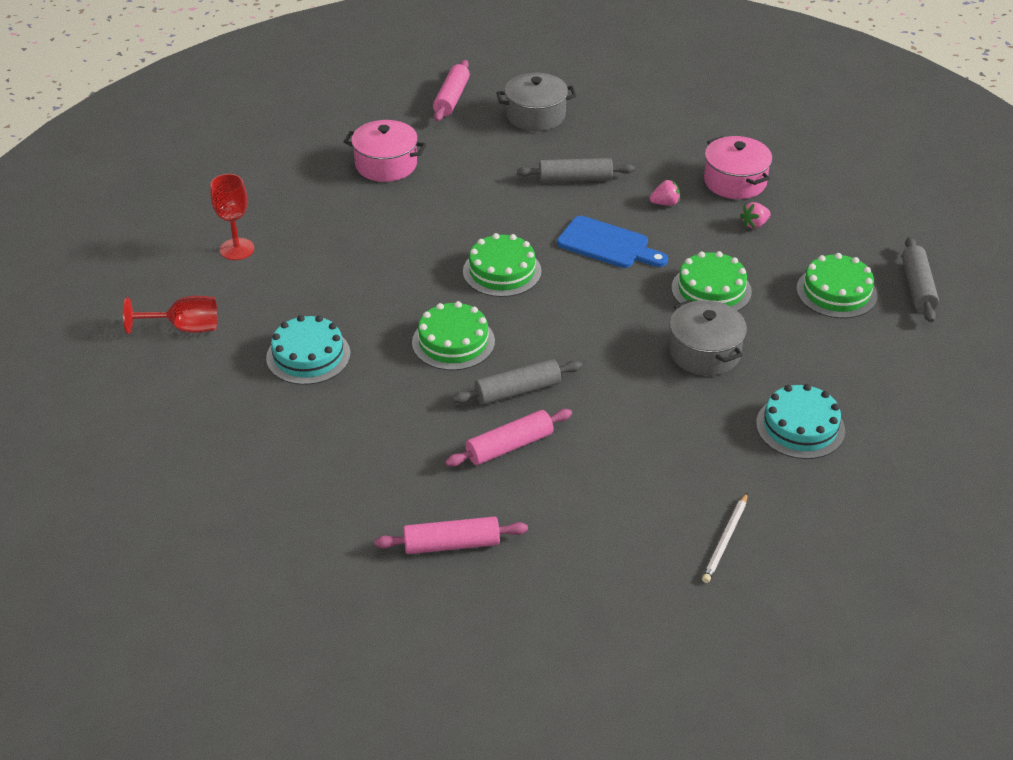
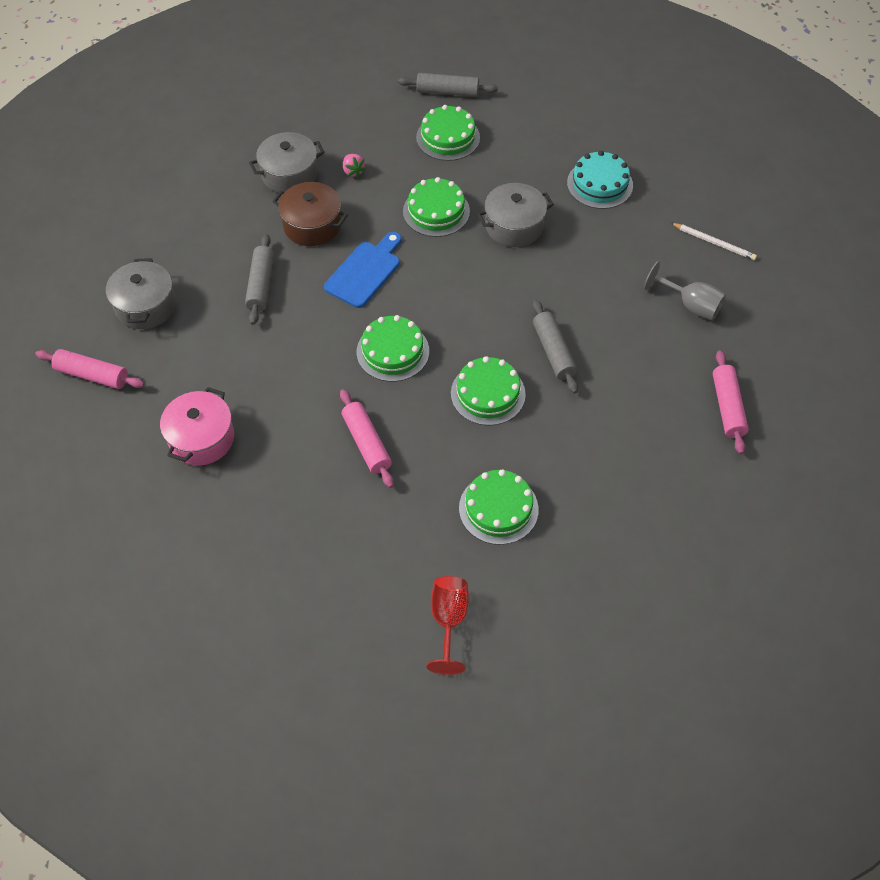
camera: 85 degrees left, 15 degrees up
red goblet [210,174,254,260] -> none
turquoise cake [266,315,351,385] -> green cake [459,469,539,545]
pink rolling pin [445,409,572,467] -> pink rolling pin moved to [340,389,394,488]
pink strawberry [650,179,680,206] -> brown pot [272,182,348,246]
pink pot [704,136,772,199] -> grey pot [249,132,325,193]
none -> grey goblet [644,261,726,321]

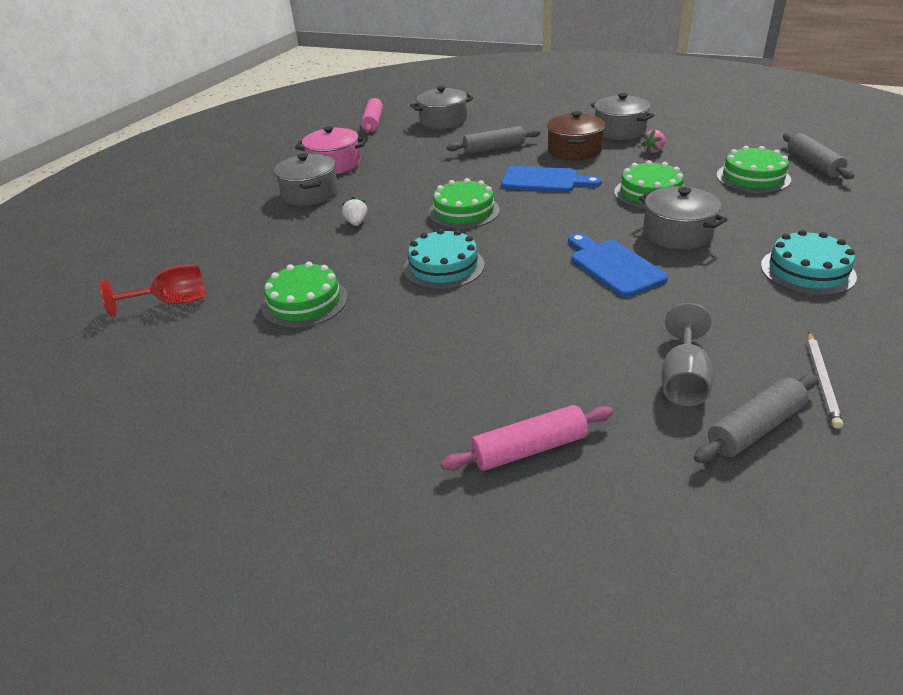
camera: 75 degrees right, 20 degrees down
pink rolling pin [340,389,394,488] -> white strawberry [342,197,367,226]
green cake [451,356,526,426] -> turquoise cake [403,229,484,290]
grey rolling pin [532,300,578,394] -> grey rolling pin moved to [694,374,818,463]
none -> grey pot [274,153,338,206]
none -> blue cutting board [568,233,668,297]

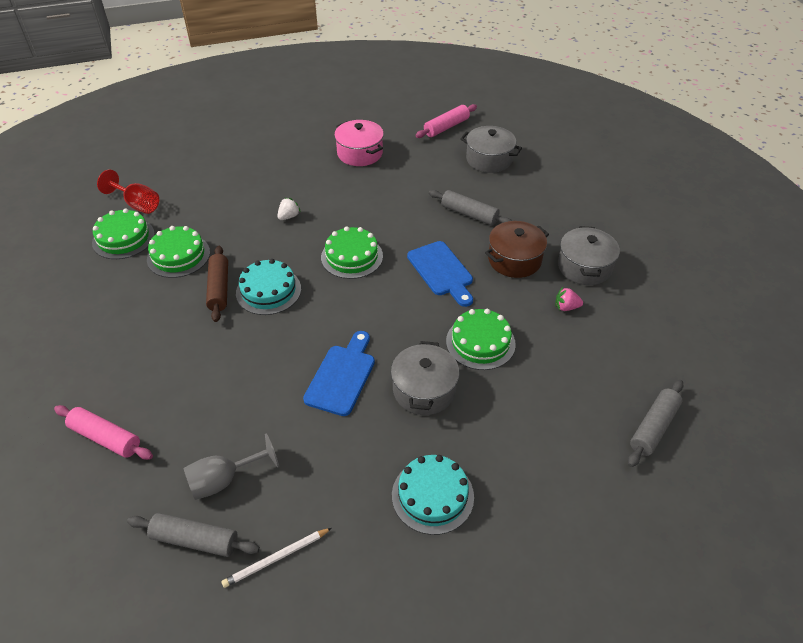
camera: 45 degrees right, 10 degrees up
grey pot [274,153,338,206] -> none
green cake [716,146,791,193] -> green cake moved to [92,208,155,259]
none -> brown rolling pin [206,246,228,322]

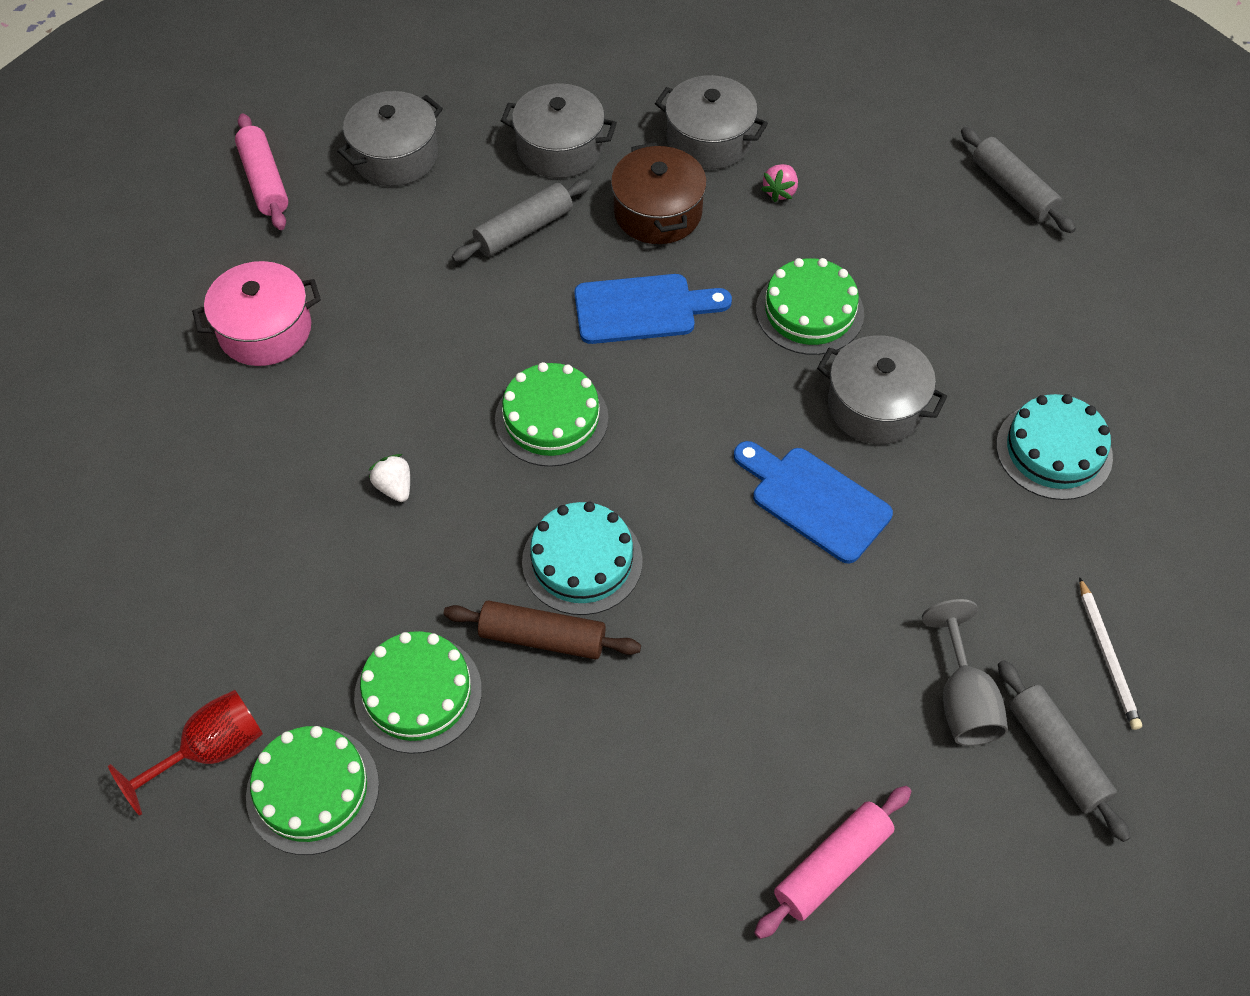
camera: 70 degrees left, 10 degrees up
grey rolling pin [127,513,260,557] -> grey rolling pin turned 60 degrees counterclockwise [998,660,1131,842]
none -> grey pot [501,83,617,178]

